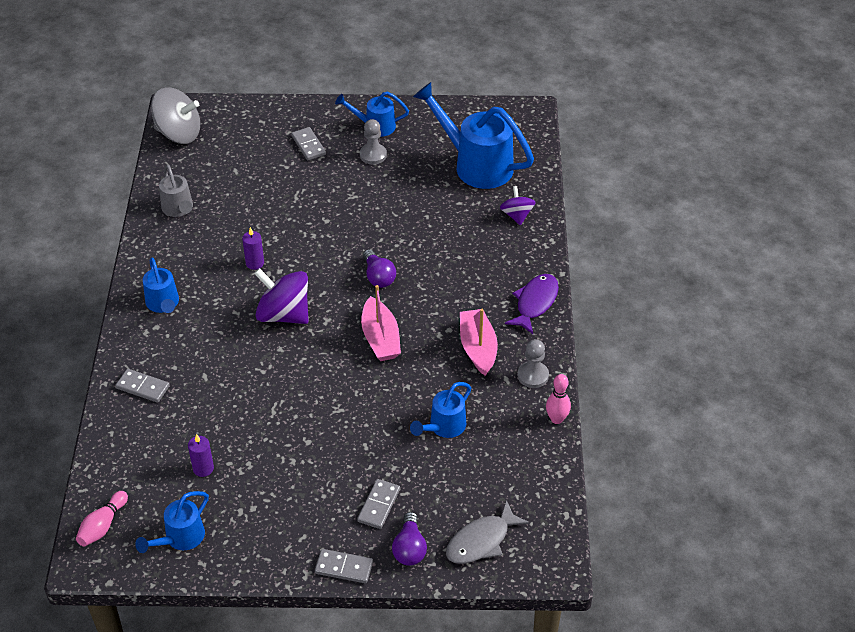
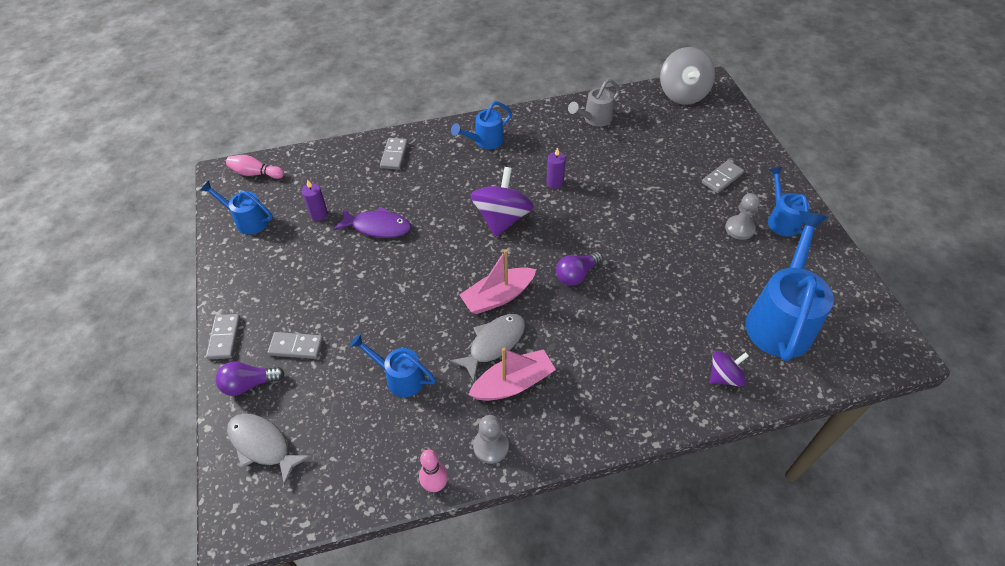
camera: 75 degrees right, 5 degrees up
purple fish [505,274,559,334] -> purple fish moved to [333,206,411,238]
none -> grey fish [450,314,525,381]

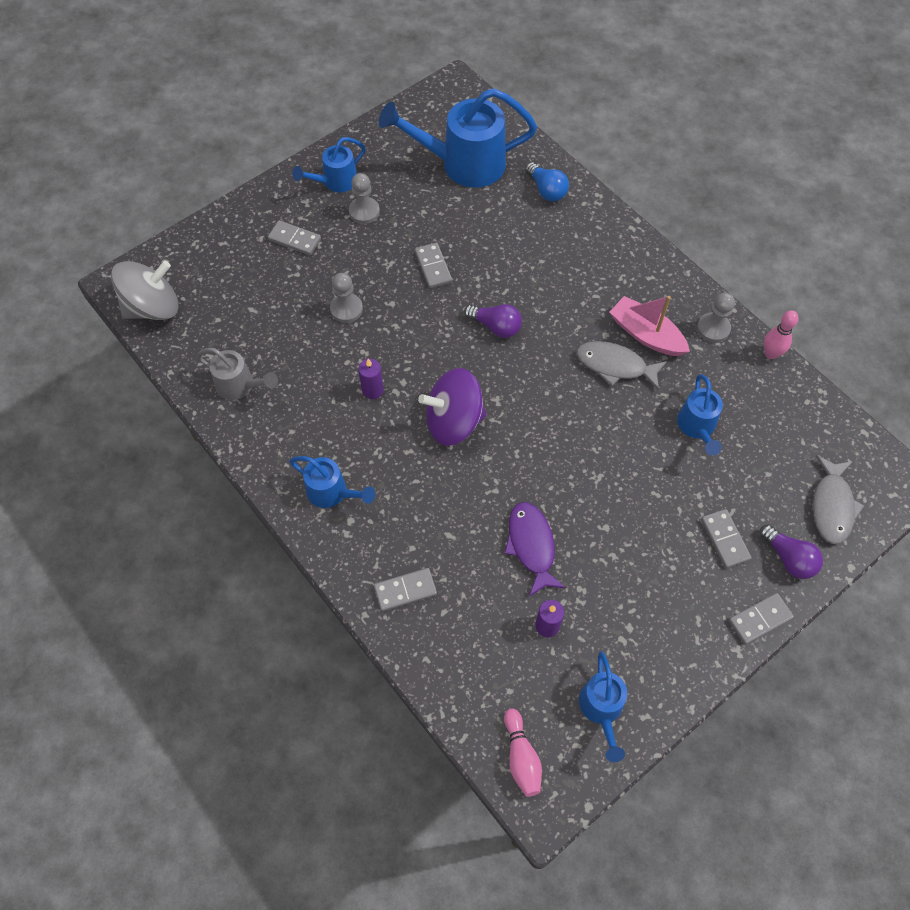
camera: 115 degrees left, 10 degrees up
pink boat [460,249,536,314] -> none
purple spinning top [710,350,749,387] -> blue light bulb [525,162,569,202]
none -> grey pawn [330,273,363,323]
none -> grey domino [415,243,452,288]

